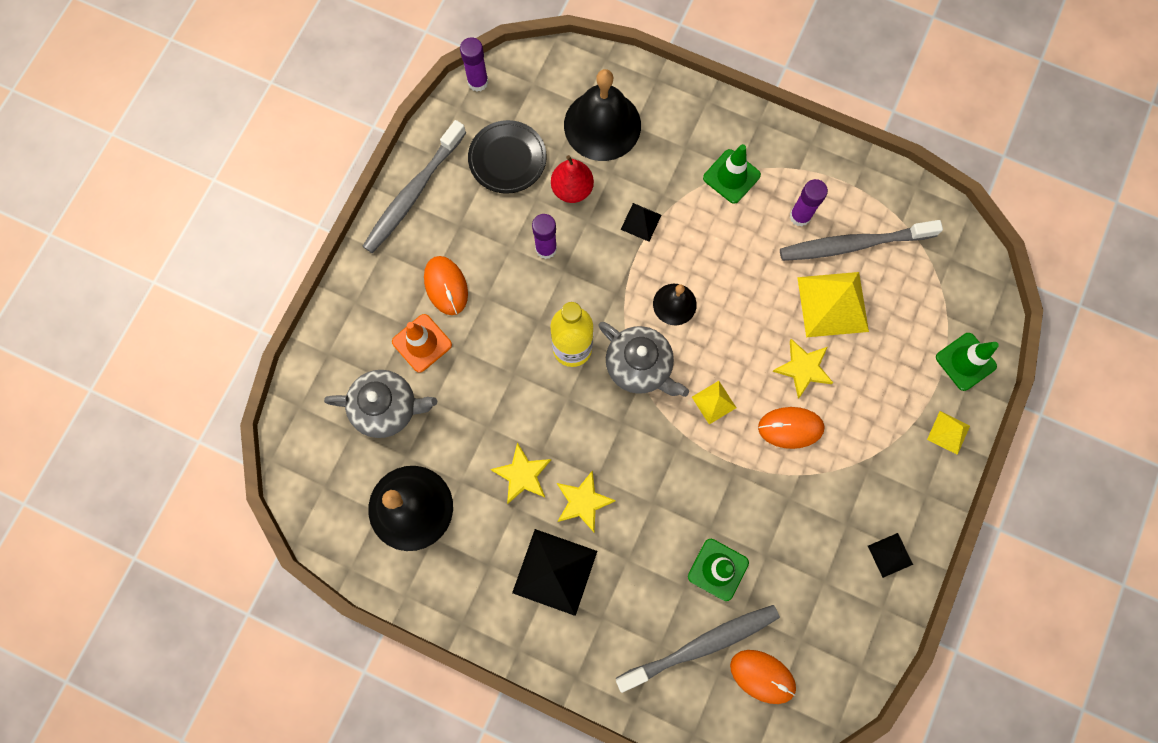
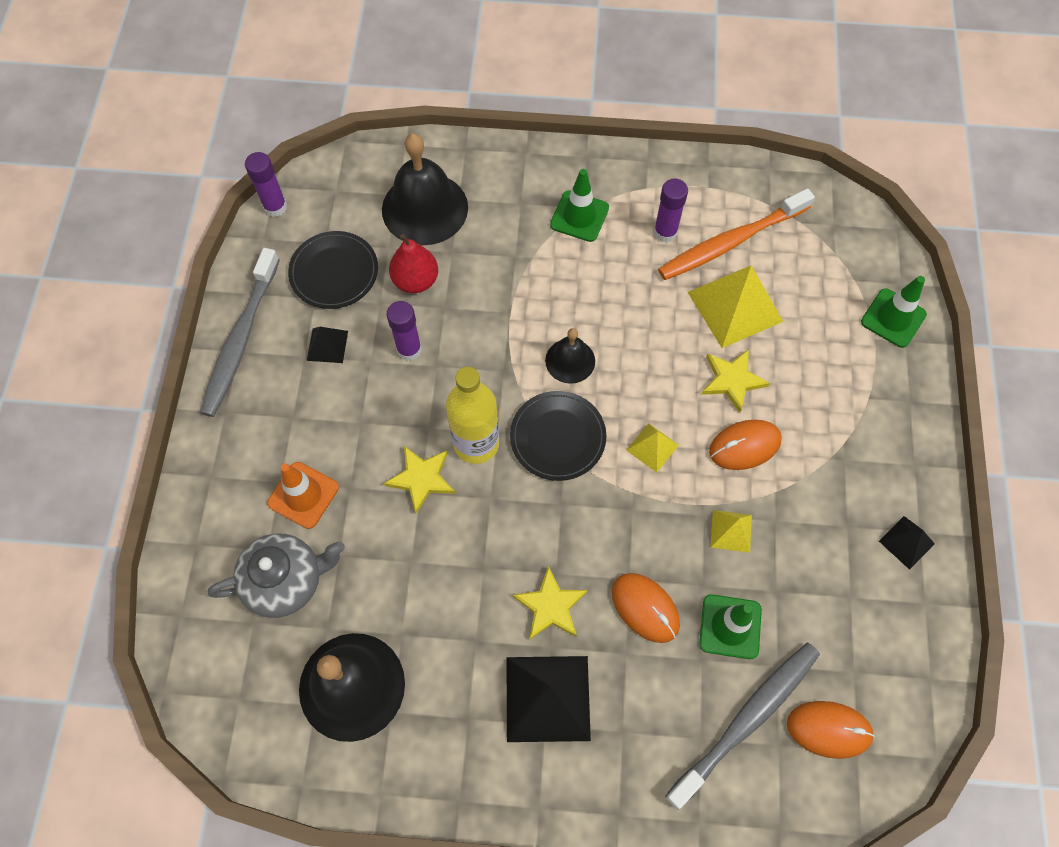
camera: 20 degrees left, 10 degrees down
orange mouse [424,256,468,315] -> orange mouse moved to [612,573,680,643]
yellow star [490,443,551,504] -> yellow star moved to [384,446,455,514]
grey teapot [599,322,689,397] -> black plate [510,391,606,481]
black pyramid [621,203,661,242] -> black pyramid moved to [307,327,348,363]
grey toothbrush [780,220,943,261] -> orange toothbrush [658,188,815,280]
yellow pyramid [927,411,970,455] -> yellow pyramid moved to [710,510,752,553]

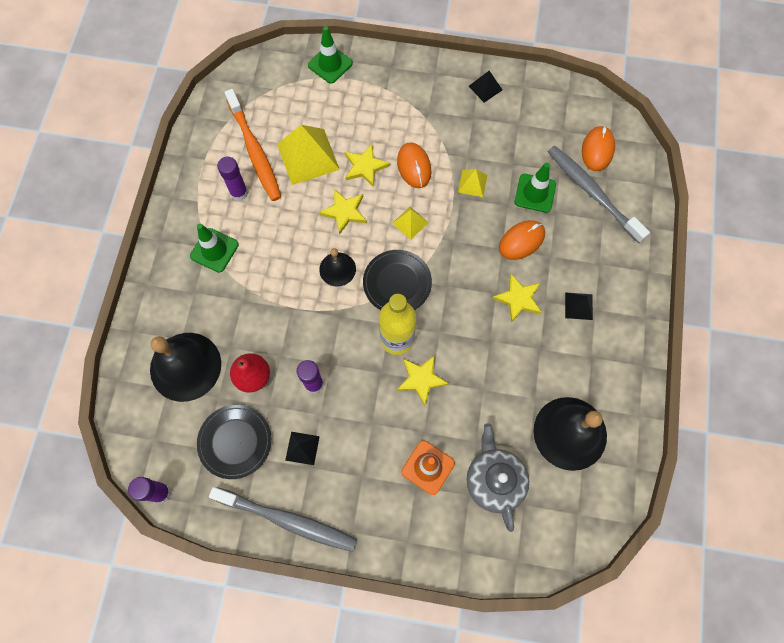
camera: 85 degrees left, 5 degrees up
black pyramid [506,656,591,742] -> black pyramid [565,292,593,320], size x0.51
none -> yellow star [319,189,367,235]

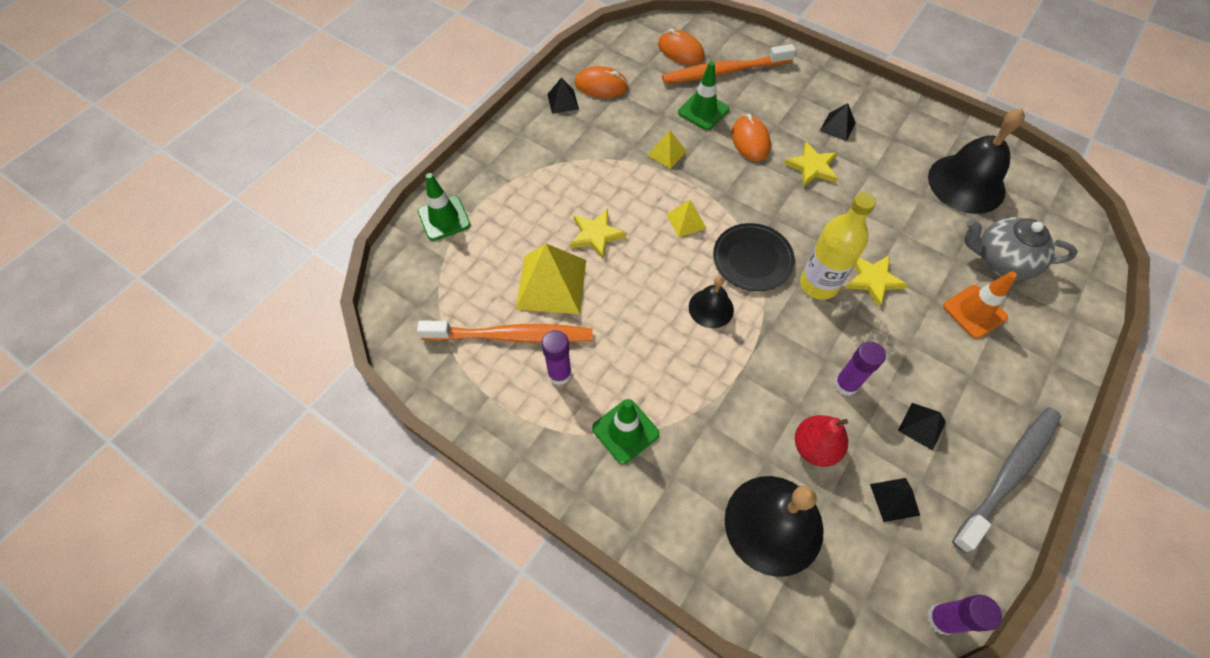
camera: 65 degrees left, 10 degrees down
black plate [197,405,271,479] -> black pyramid [870,478,920,522]
yellow star [319,189,367,235] -> none
orange mouse [397,143,431,188] -> orange mouse moved to [575,66,629,98]
grey toothbrush [548,146,650,243] -> orange toothbrush [662,44,796,84]

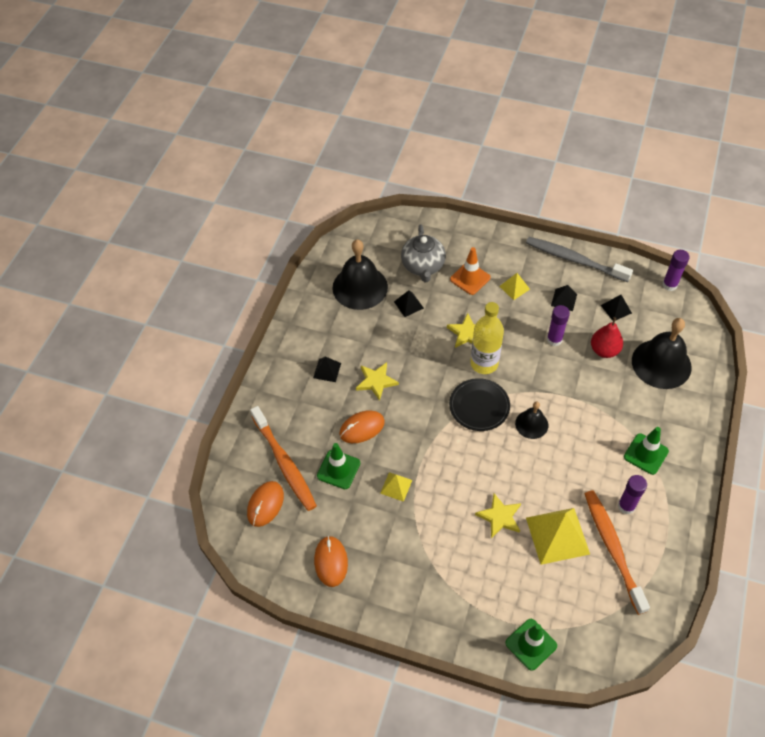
camera: 105 degrees left, 5 degrees down
black pyramid [547,78,579,114] -> black pyramid moved to [394,290,424,317]
yellow pyramid [666,200,706,237] -> yellow pyramid moved to [499,273,530,300]

